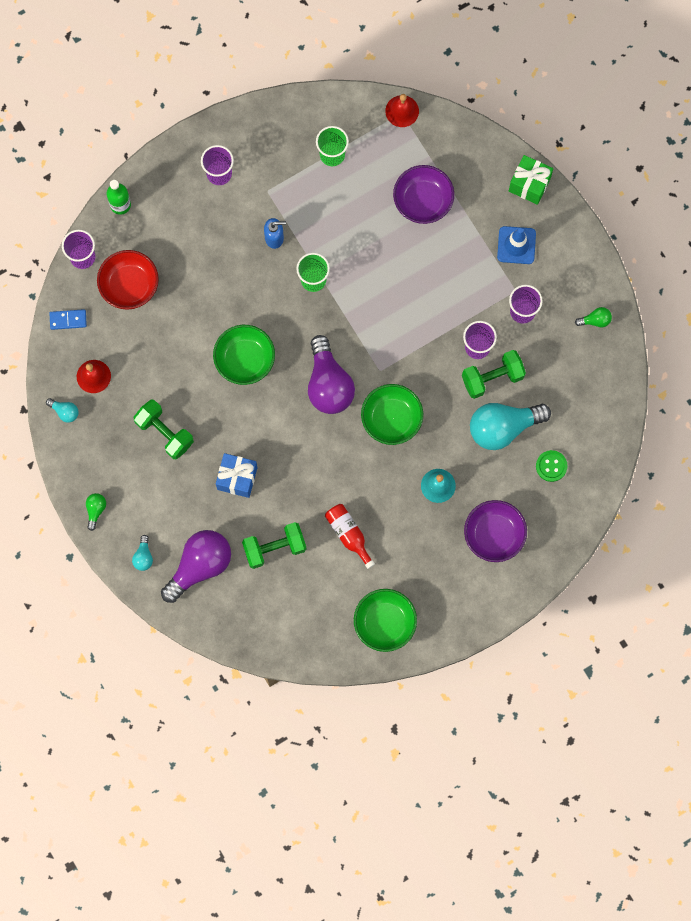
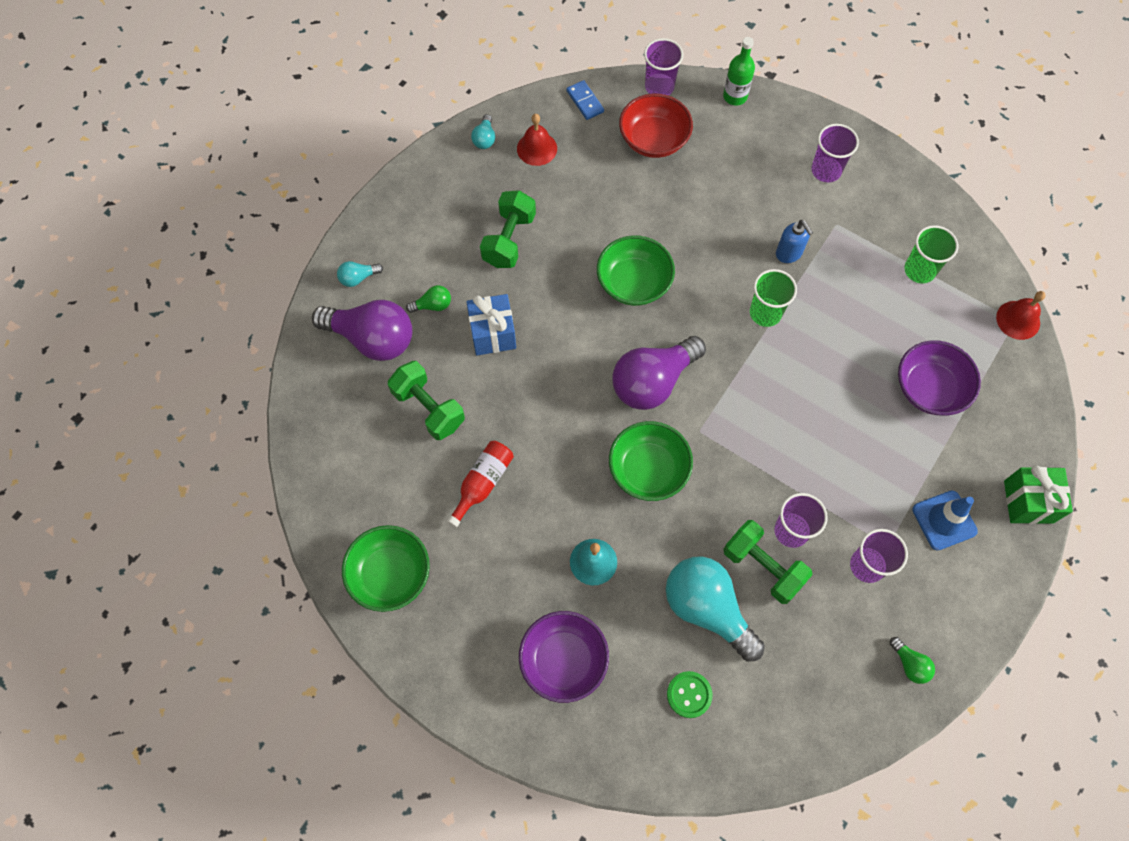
camera: 65 degrees right, 10 degrees down
green light bulb [86,493,106,531] -> green light bulb moved to [406,285,451,313]

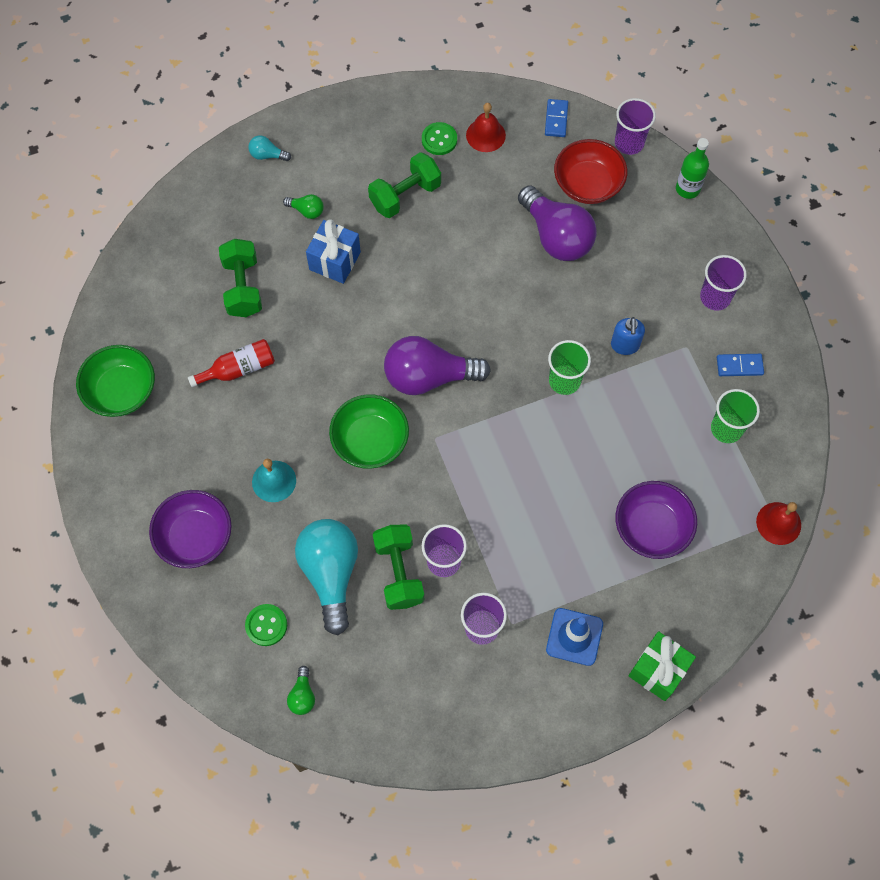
camera: 35 degrees right, 0 degrees up
purple light bulb [312,300,412,361] -> purple light bulb moved to [518,185,597,261]
turquoise light bulb [471,114,495,149] -> none
green bowl [597,235,675,306] -> none
green light bulb [890,637,935,684] -> green light bulb moved to [287,666,315,715]
none -> green button [422,122,457,155]
none -> blue domino [717,354,764,376]

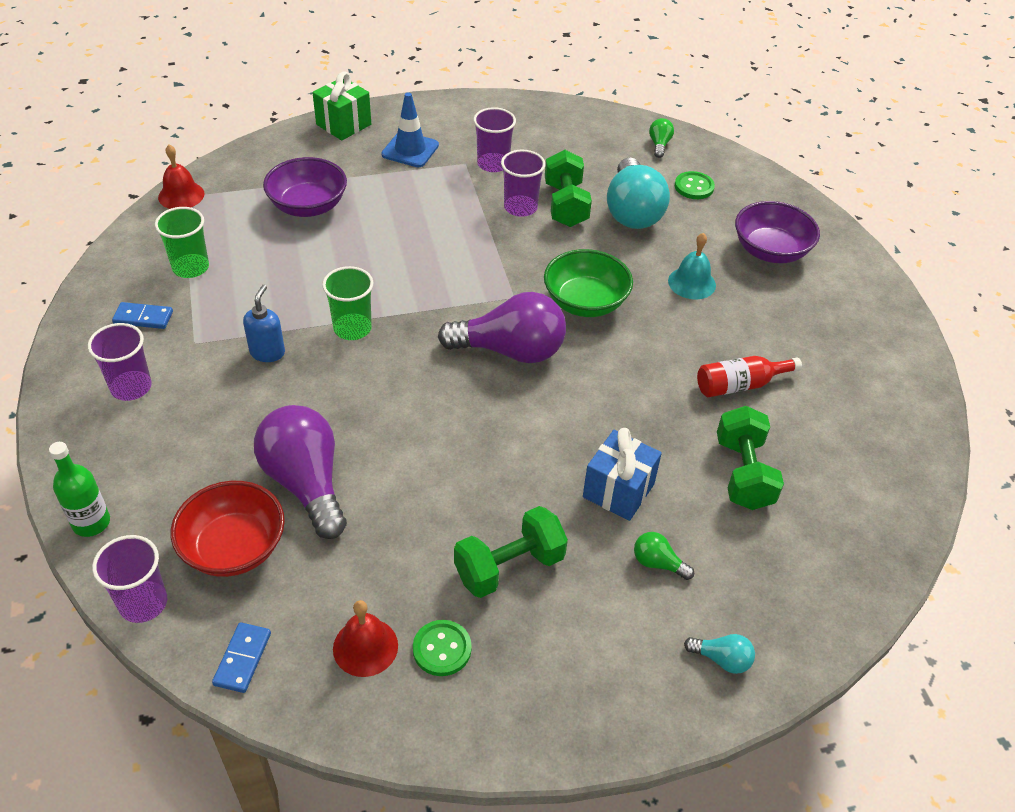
camera: 175 degrees left, 20 degrees down
green bowl [76,345,155,417] -> none

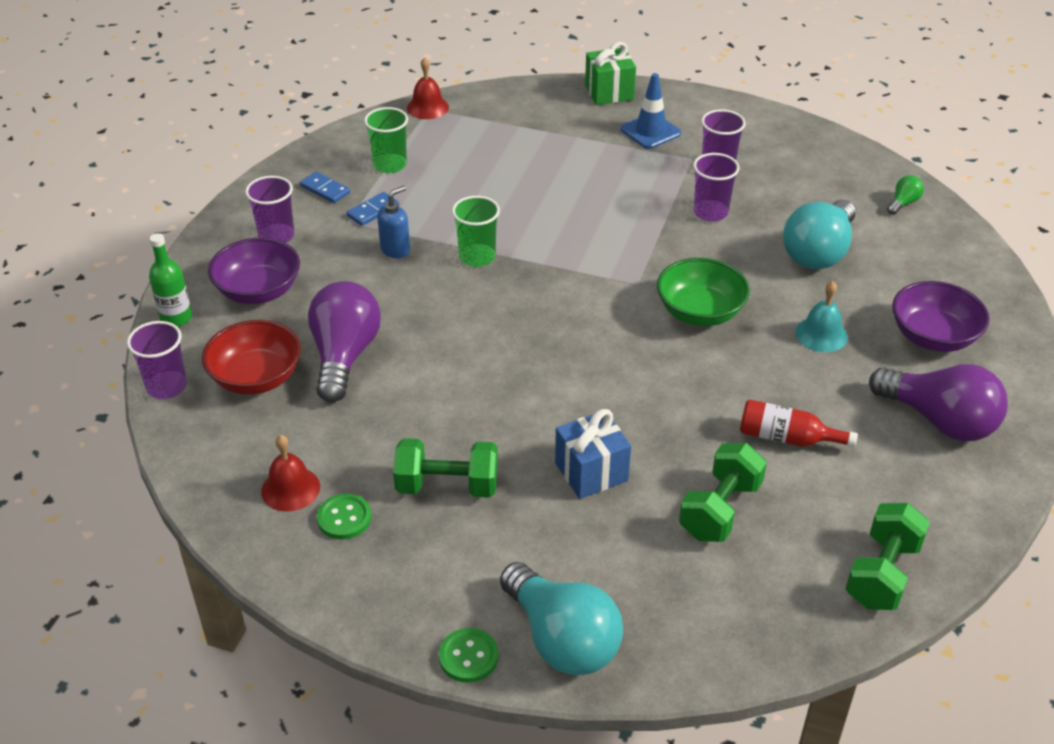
camera: 35 degrees right, 5 degrees down
blue domino [212,622,271,693] -> blue domino moved to [347,192,399,226]
purple bowl [263,157,347,217] -> purple bowl moved to [208,238,300,304]
purple light bulb [438,292,566,363] -> purple light bulb moved to [869,364,1008,442]
green dumbbell [545,150,592,227] -> green dumbbell moved to [846,503,930,610]
green light bulb [634,532,694,580] -> none
green button [675,171,715,199] -> green button moved to [439,628,498,683]
turquoise light bulb [684,634,755,674] -> turquoise light bulb [500,562,623,675], size x2.30

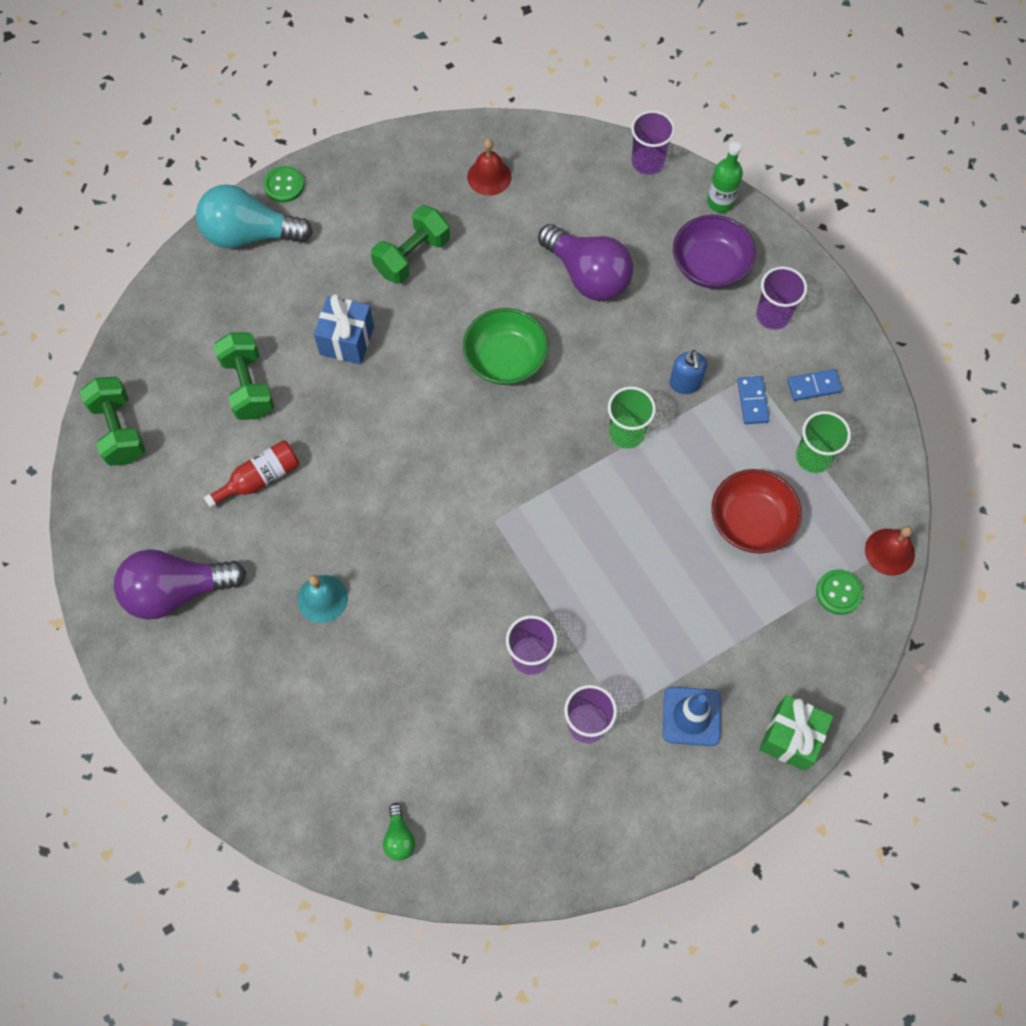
camera: 130 degrees right, 25 degrees up
red bowl [202,320,301,395] -> red bowl moved to [711,469,802,554]
green button [317,493,372,539] -> green button moved to [816,569,863,615]
green bowl [657,258,750,326] -> green bowl moved to [463,308,548,385]
turquoise light bulb [783,200,856,269] -> none
purple bowl [892,281,989,352] -> none

